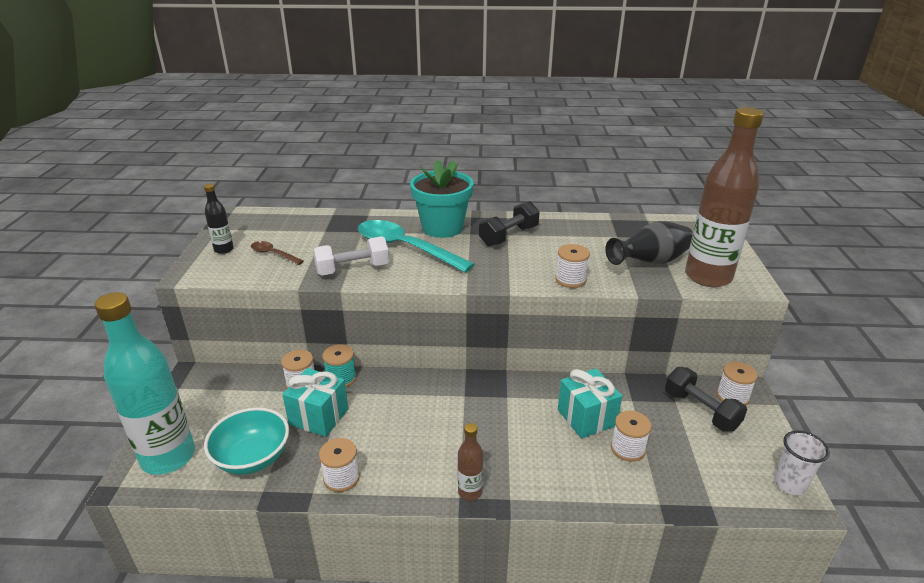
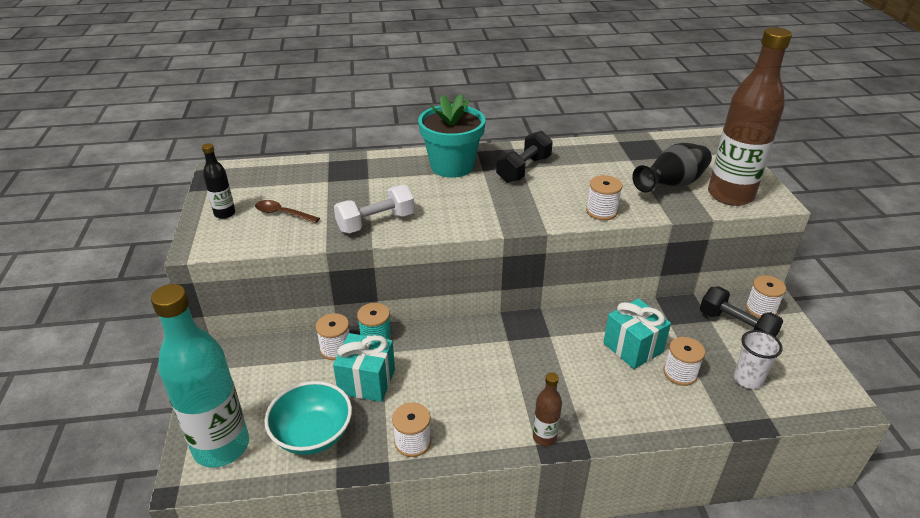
camera: 10 degrees left, 5 degrees up
turquoise spoon [358,220,475,273] -> none
white cup [774,431,830,495] -> white cup moved to [734,330,783,389]

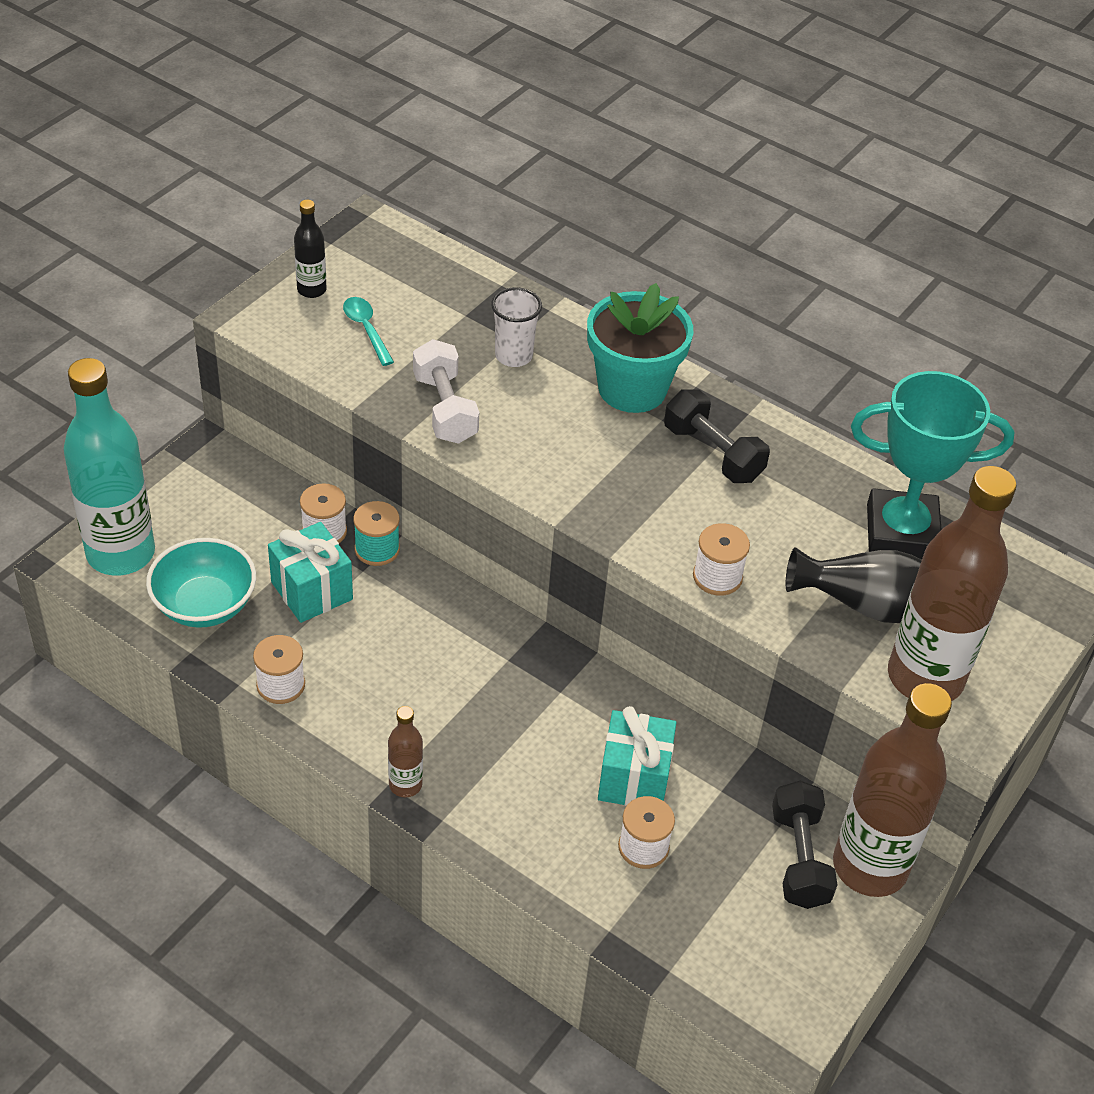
camera: 40 degrees right, 10 degrees up
brown spoon [255,200,320,223] -> turquoise spoon [343,297,394,366]
white dumbbell [334,185,415,233] -> white dumbbell turned 60 degrees clockwise [413,339,479,444]
black dumbbell [496,131,553,183] -> black dumbbell turned 60 degrees clockwise [664,389,770,483]
white cup [734,330,783,389] -> white cup moved to [491,287,542,367]
white spool [745,275,786,318] -> brown bottle [833,683,952,897]
none -> turquoise trophy [851,371,1014,559]

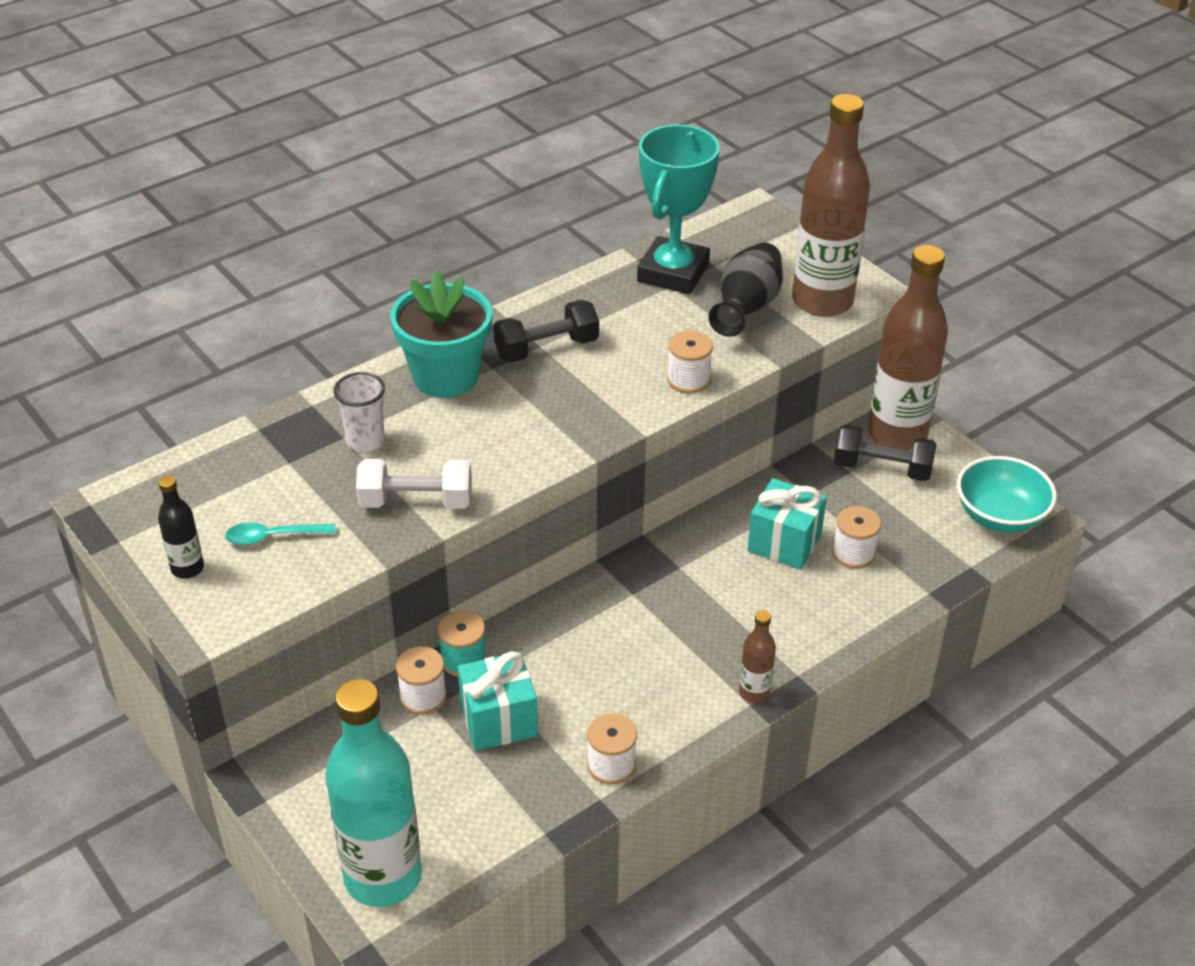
camera: 70 degrees left, 5 degrees down
turquoise bowl [146,538,256,628] -> turquoise bowl moved to [957,456,1057,533]

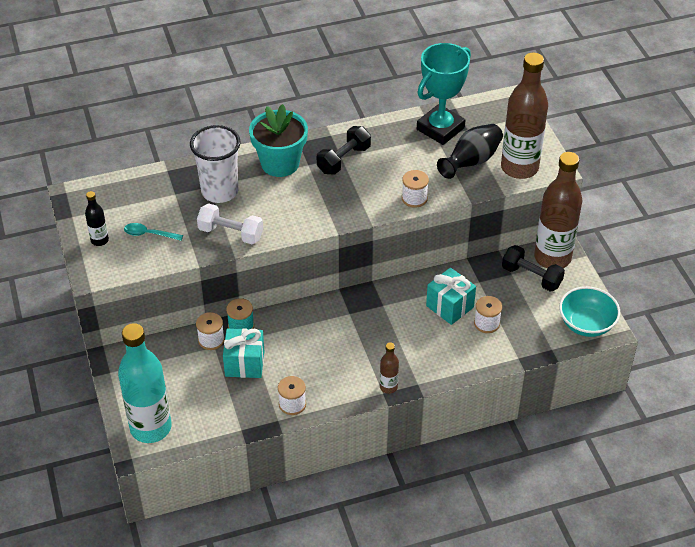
camera: 20 degrees right, 5 degrees up
white cup [333,372,385,452] -> white cup [190,125,240,203], size x1.71
black dumbbell [493,300,599,363] -> black dumbbell turned 45 degrees counterclockwise [317,126,371,175]

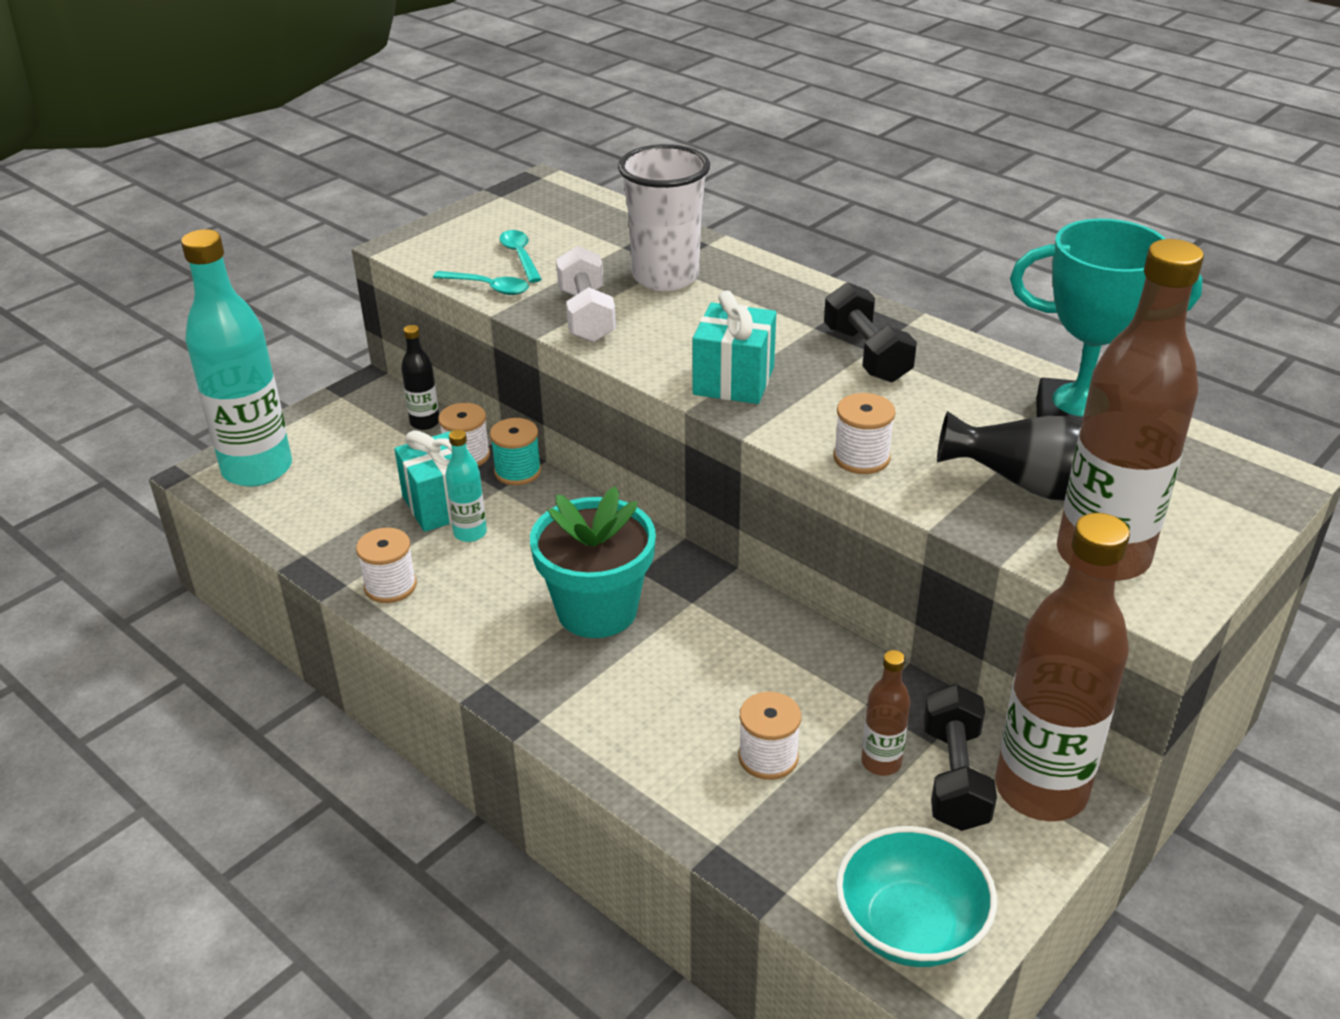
camera: 60 degrees right, 10 degrees down
black bottle [85,191,109,246] -> black bottle moved to [401,325,439,430]
turquoise flower pot [249,104,308,177] -> turquoise flower pot moved to [530,486,656,638]
black dumbbell [317,126,371,175] -> black dumbbell turned 60 degrees clockwise [824,282,917,382]
brown bottle [380,343,399,394] -> brown bottle moved to [861,650,910,776]
turquoise gift [426,267,476,325] -> turquoise gift moved to [693,291,776,404]
none -> turquoise spoon [433,271,529,295]
none -> turquoise bottle [445,430,487,542]

